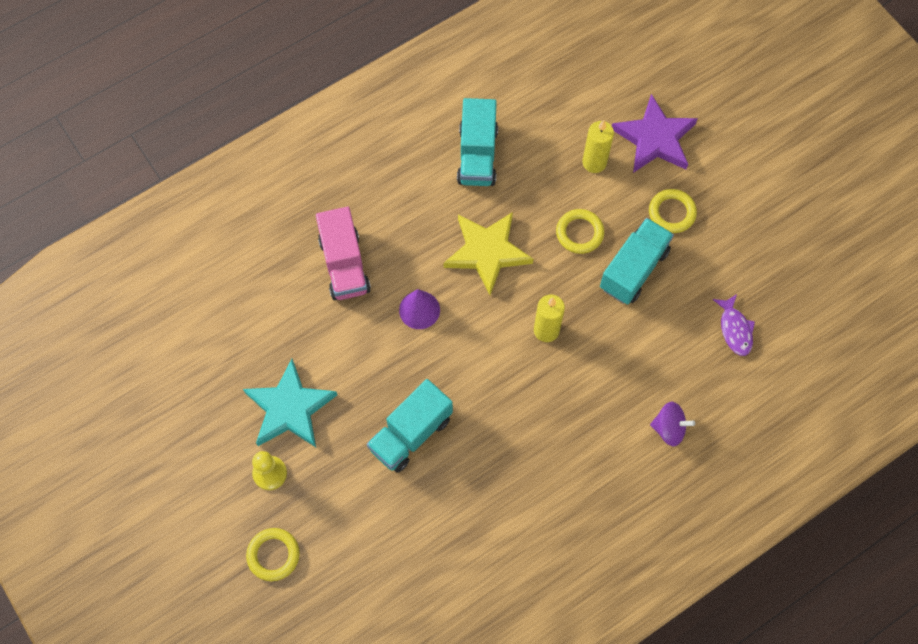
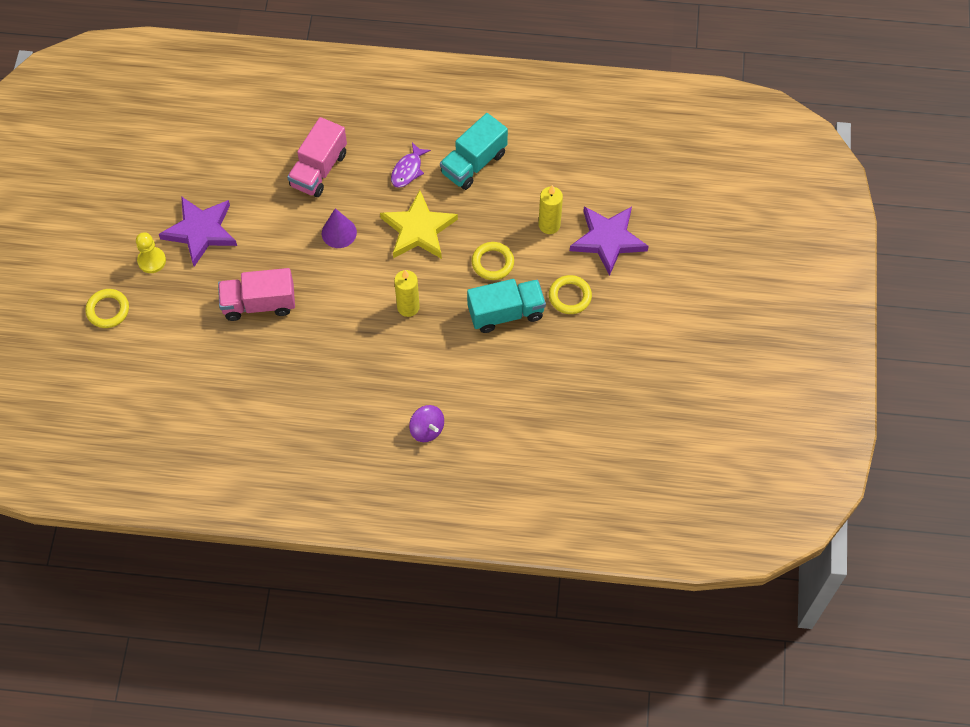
camera: 40 degrees right, 5 degrees down
turquoise star [243,359,337,447] -> purple star [159,196,237,267]
turquoise truck [367,379,453,473] -> pink truck [218,268,295,321]
purple fish [713,294,755,356] -> purple fish moved to [391,142,431,188]

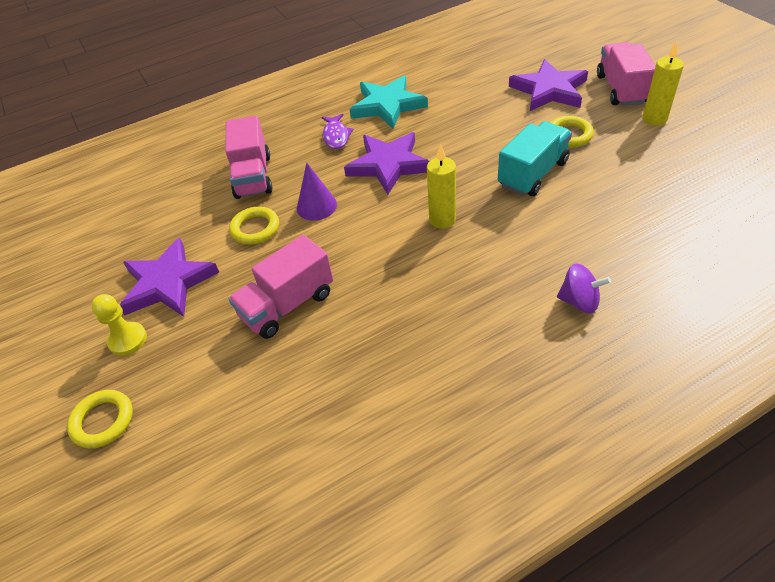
camera: 30 degrees left, 15 degrees down
yellow star [380,190,458,259] -> purple star [344,132,429,195]
turquoise truck [440,113,508,190] -> turquoise star [349,75,428,129]
yellow ring [472,242,514,280] -> yellow ring moved to [229,207,279,245]
yellow candle [538,185,563,234] -> yellow candle moved to [642,41,684,125]
none -> pink truck [597,42,656,106]

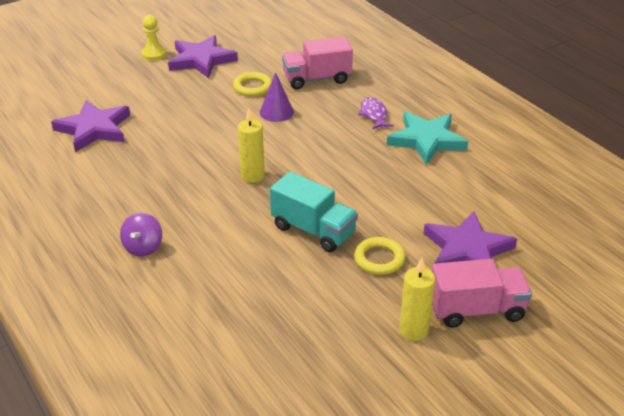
camera: 80 degrees right, 10 degrees down
yellow ring [67,390,133,449] -> none
pink truck [228,235,333,339] -> none
purple fish [322,114,354,149] -> purple fish turned 90 degrees clockwise [358,97,394,129]
purple star [344,132,429,195] -> purple star moved to [51,100,130,152]

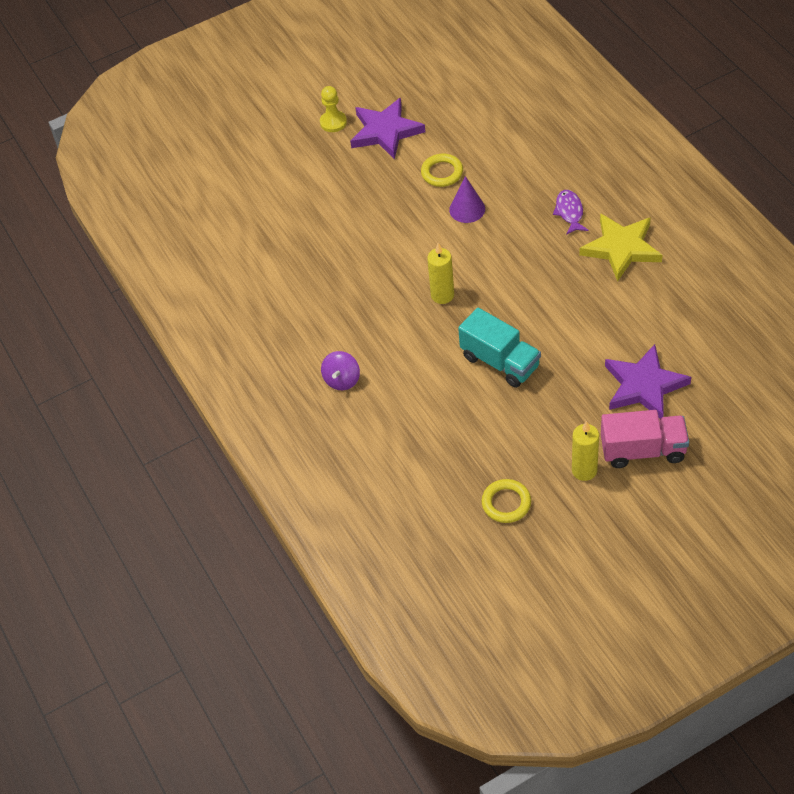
camera: 10 degrees right, 15 degrees up
purple star [51,100,130,152] -> none
pink truck [282,37,353,89] -> none
yellow ring [354,237,405,275] -> yellow ring moved to [482,479,531,523]
turquoise star [387,111,468,165] -> yellow star [579,213,662,282]

